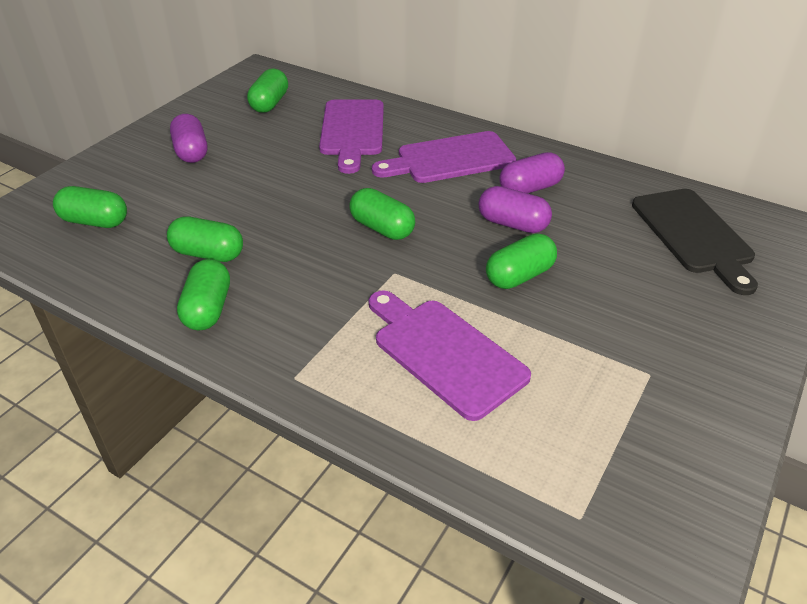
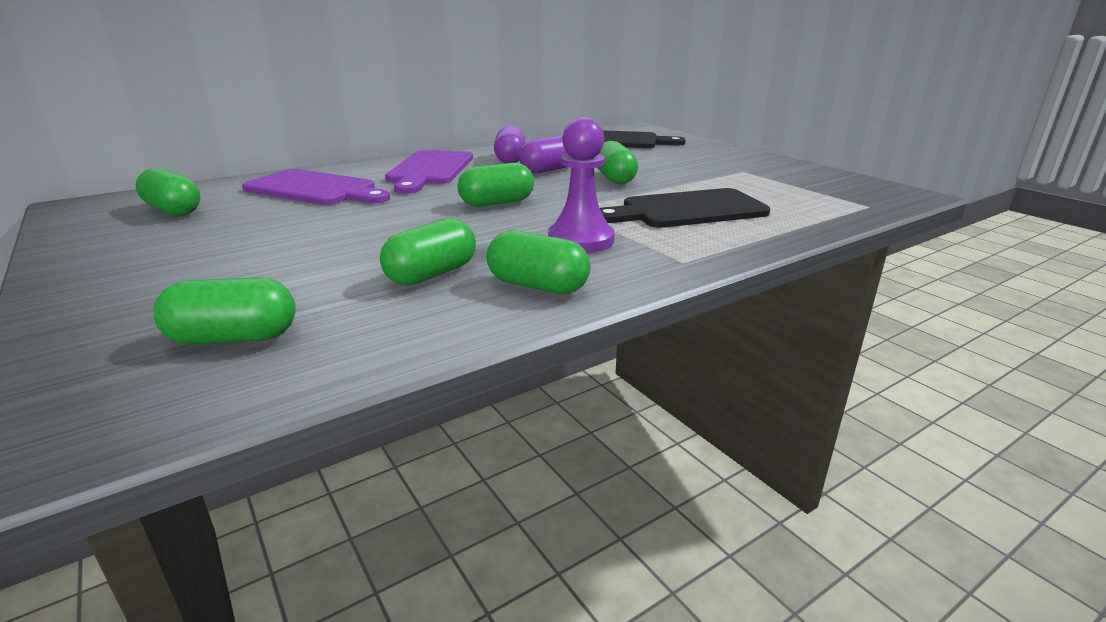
camera: 65 degrees left, 15 degrees down
green capsule [53,186,127,228] -> green capsule turned 45 degrees clockwise [154,277,296,344]
purple capsule [170,114,207,163] -> none
purple cutting board [368,290,531,421] -> black cutting board [600,188,770,228]
none -> purple pawn [548,117,615,253]

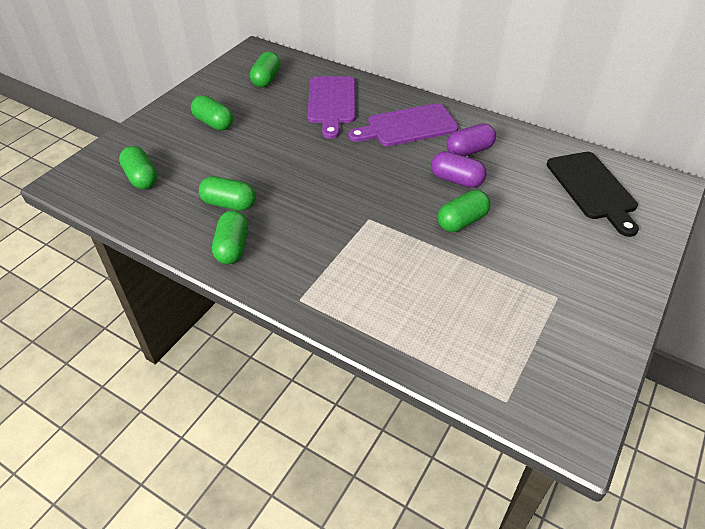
camera: 65 degrees right, 20 degrees up
green capsule [457,163,534,206] -> green capsule moved to [191,95,233,130]
purple pawn [548,117,615,253] -> none
black cutting board [600,188,770,228] -> none

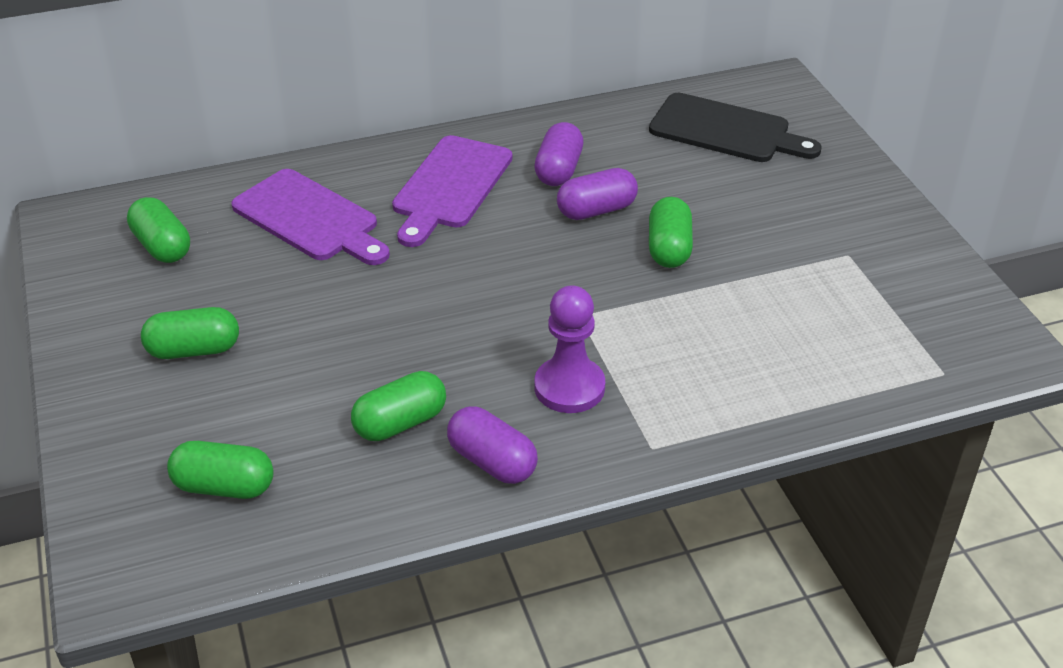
camera: 50 degrees left, 5 degrees down
green capsule [212,210,248,264] -> purple capsule [447,406,538,484]
none -> purple pawn [534,285,605,413]

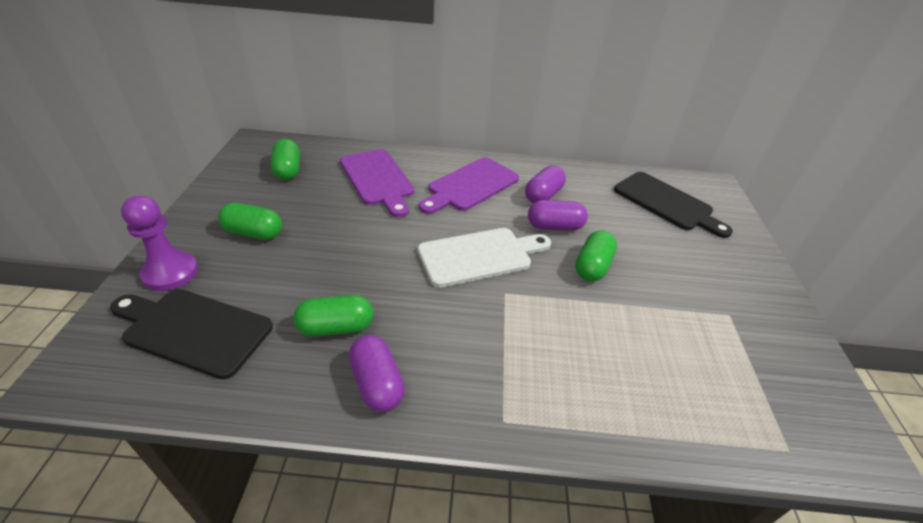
camera: 20 degrees right, 0 degrees up
green capsule [167,441,274,499] -> black cutting board [110,289,273,379]
purple pawn [534,285,605,413] -> purple pawn moved to [121,196,198,291]
none -> white cutting board [418,228,551,288]

